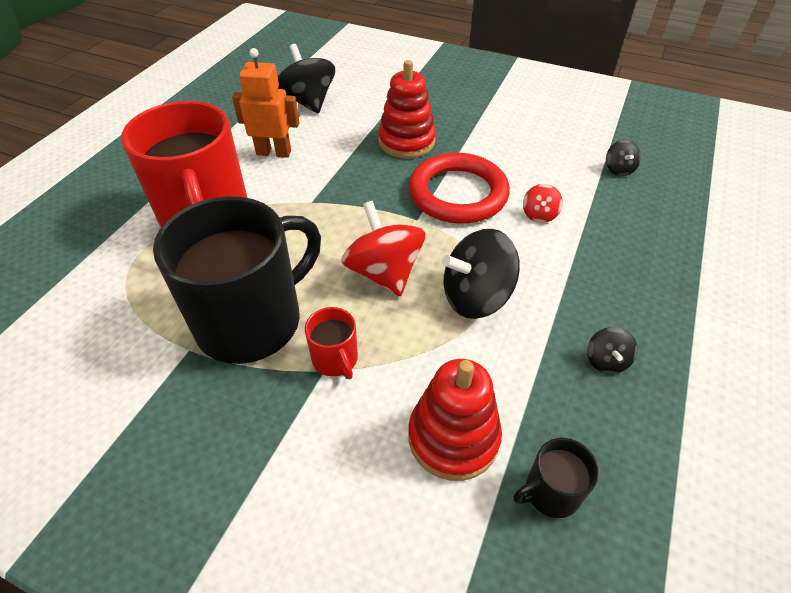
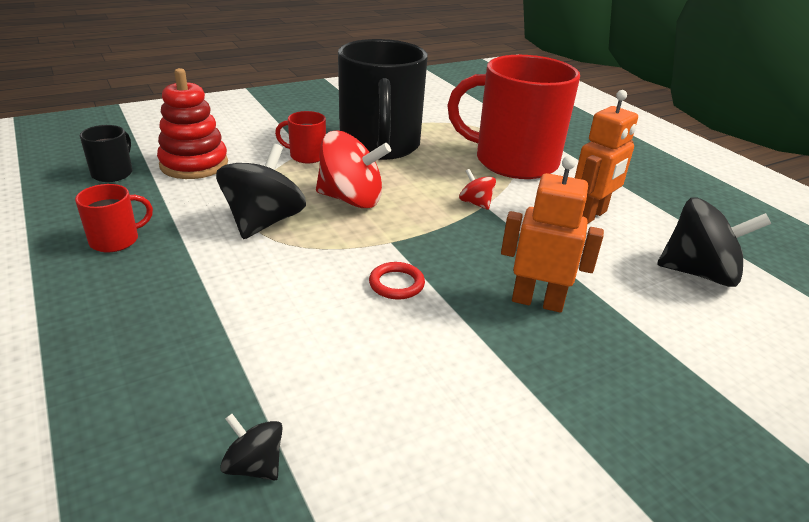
camera: 125 degrees right, 15 degrees down
red stacking toy [378,60,436,158] -> orange robot [501,156,604,313]
red ring [409,153,510,224] -> red ring [369,262,425,300], size x0.41
red spinning top [523,184,563,223] -> red spinning top moved to [459,169,496,210]
black spinning top [587,327,638,374] -> red mug [75,184,153,252]

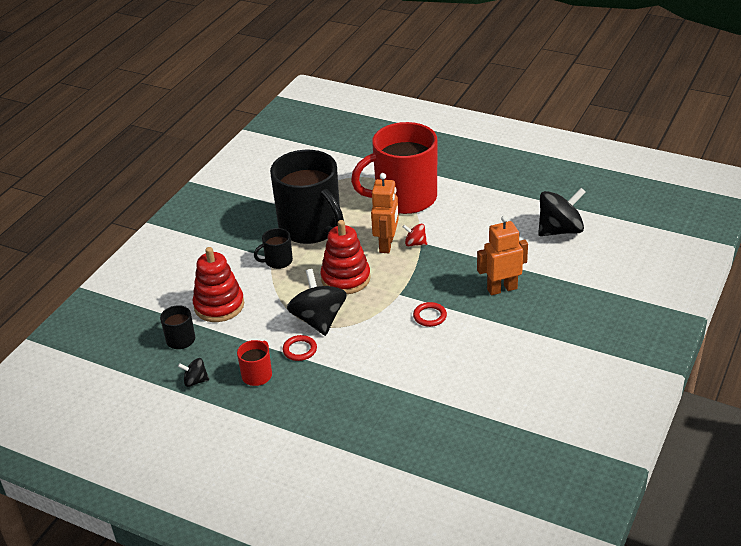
camera: 30 degrees left, 5 degrees up
black spinning top [220,414,283,481] -> black spinning top moved to [178,358,209,387]
red mug [275,111,326,163] -> black mug [254,228,293,269]
red spinning top [316,131,391,208] -> red stacking toy [320,220,371,294]
orange robot [575,90,638,224] -> orange robot moved to [371,173,399,253]
none -> red ring [283,335,317,361]

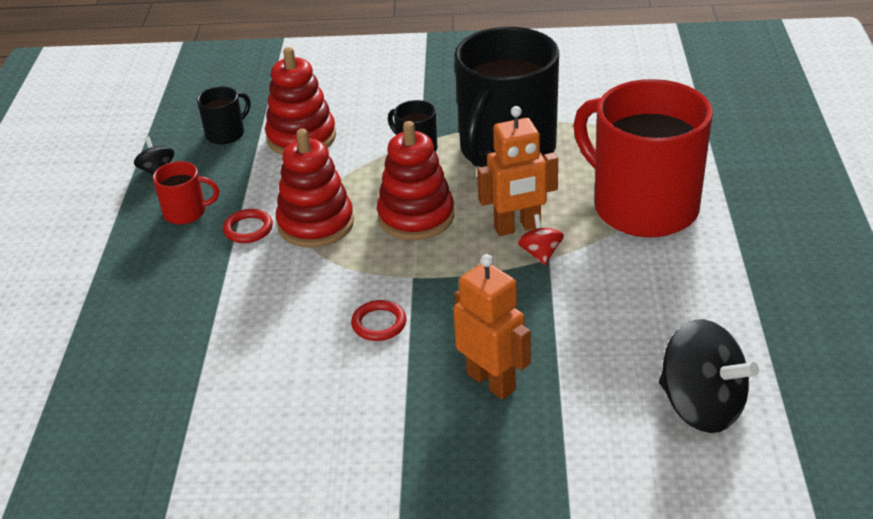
camera: 65 degrees right, 0 degrees up
black spinning top [287,269,347,336] -> red stacking toy [276,129,354,247]

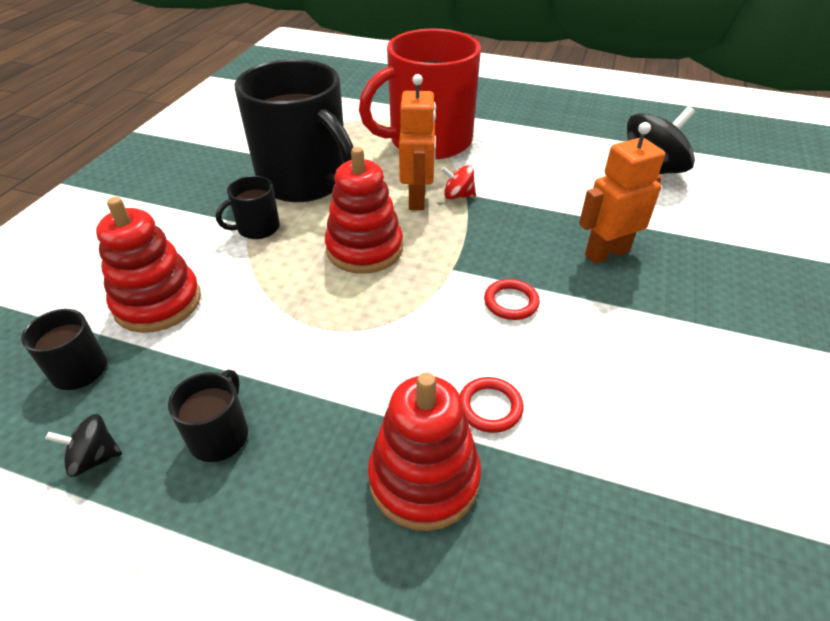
camera: 75 degrees left, 5 degrees up
red mug [153,161,219,225] -> black mug [168,370,248,462]
red ring [223,209,273,243] -> red ring moved to [460,377,524,433]
red stacking toy [276,129,354,247] -> red stacking toy moved to [368,372,481,531]

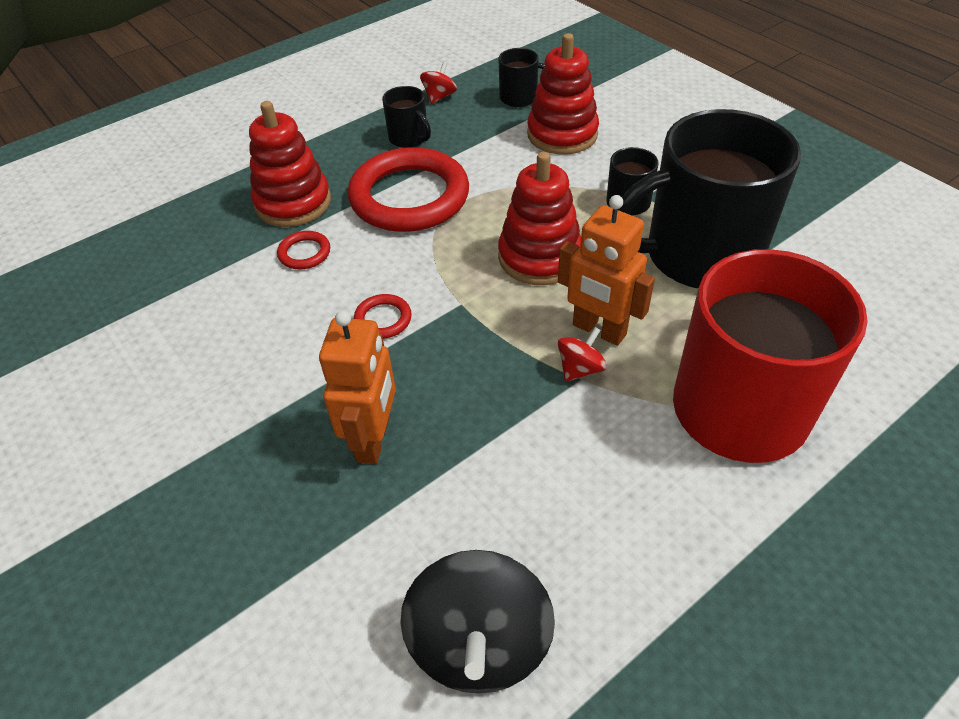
camera: 125 degrees right, 5 degrees up
black spinning top [45,414,122,477] -> red spinning top [420,62,457,104]
none -> red ring [348,147,469,232]

